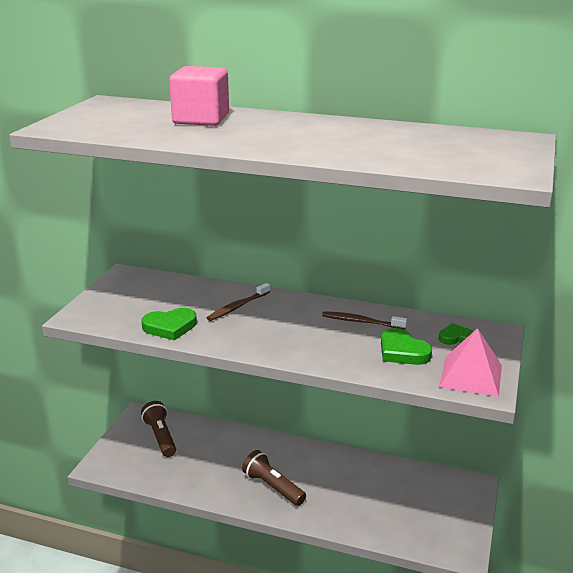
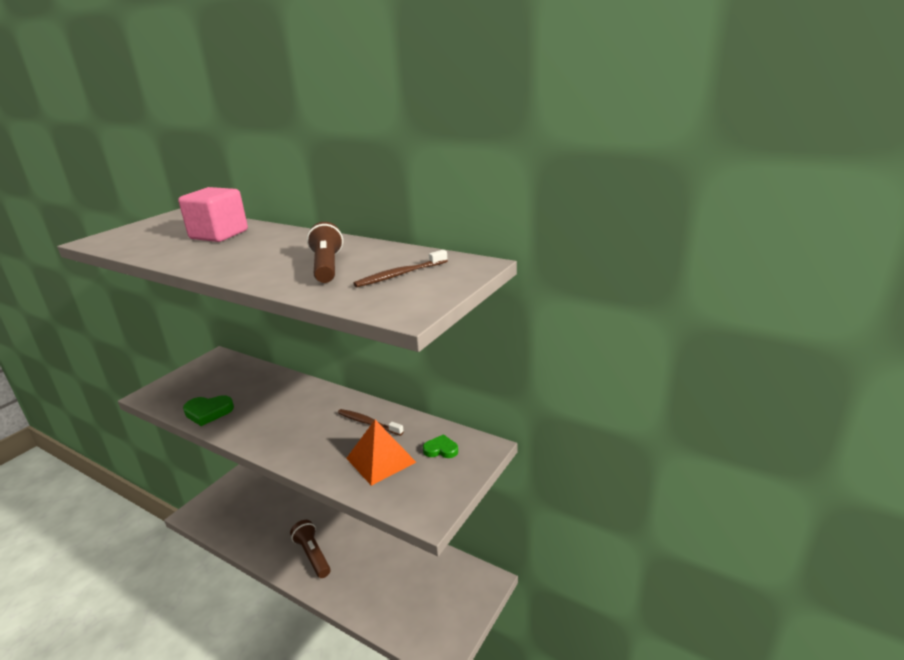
camera: 15 degrees right, 0 degrees up
brown flashlight [141,401,176,457] -> brown flashlight moved to [307,222,343,283]
brown toothbrush [207,283,270,321] -> brown toothbrush moved to [353,250,448,287]
green heart [381,328,432,365] -> orange pyramid [346,420,416,486]
pink pyramid [439,328,502,397] -> none

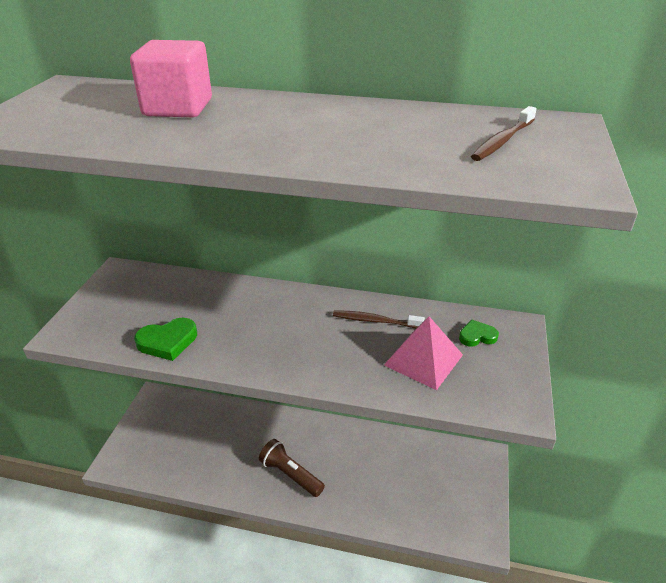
camera: 20 degrees left, 10 degrees up
brown flashlight [307,222,343,283] -> none
orange pyramid [346,420,416,486] -> pink pyramid [384,316,463,390]

